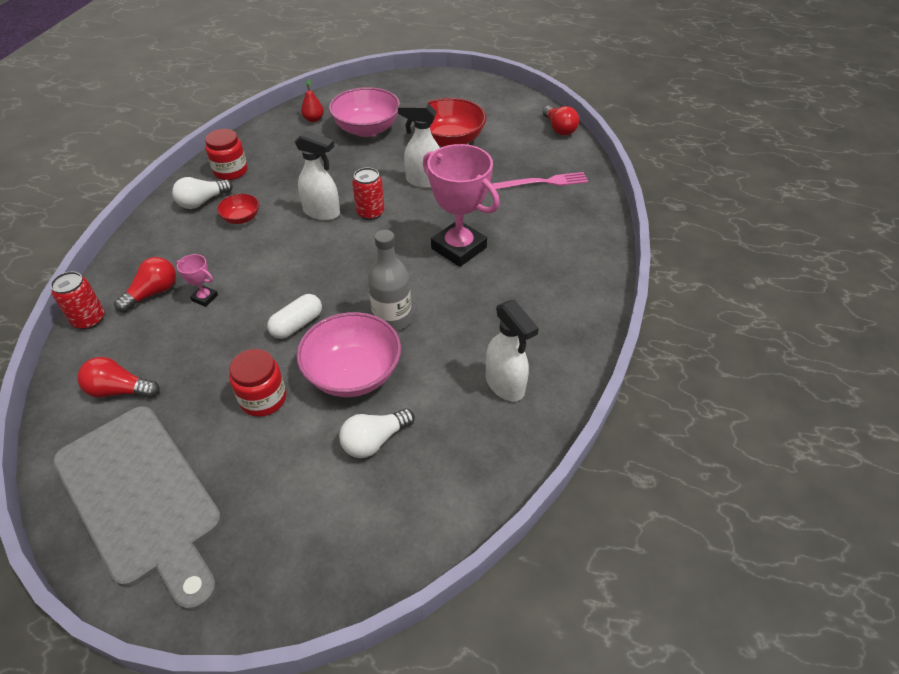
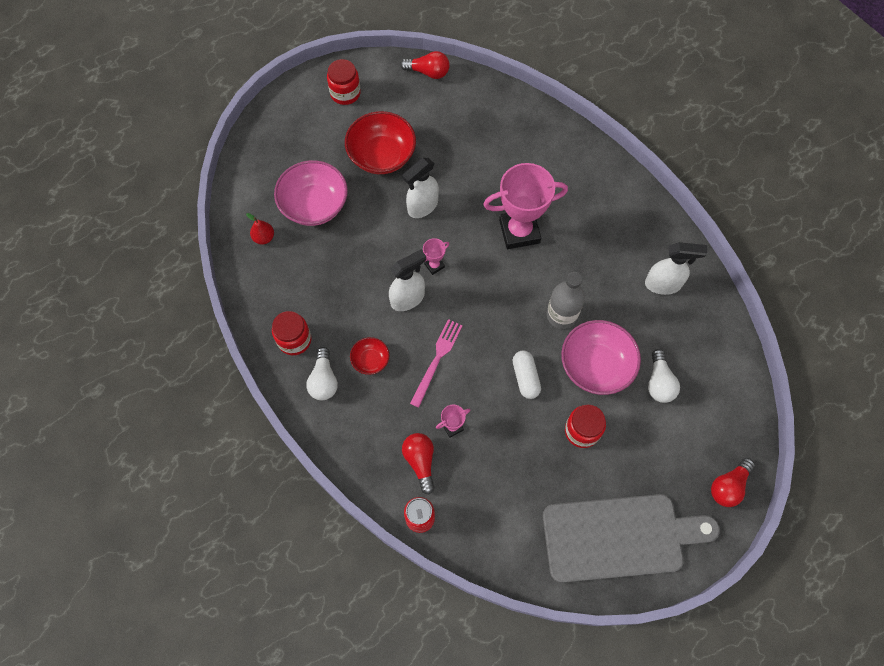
camera: 55 degrees left, 20 degrees up
red light bulb [77,357,160,398] -> red light bulb moved to [711,458,755,507]
red can [352,167,385,220] -> pink trophy [423,238,449,275]
pink fork [492,172,588,189] -> pink fork moved to [410,319,463,408]
none -> red jar [327,59,361,105]

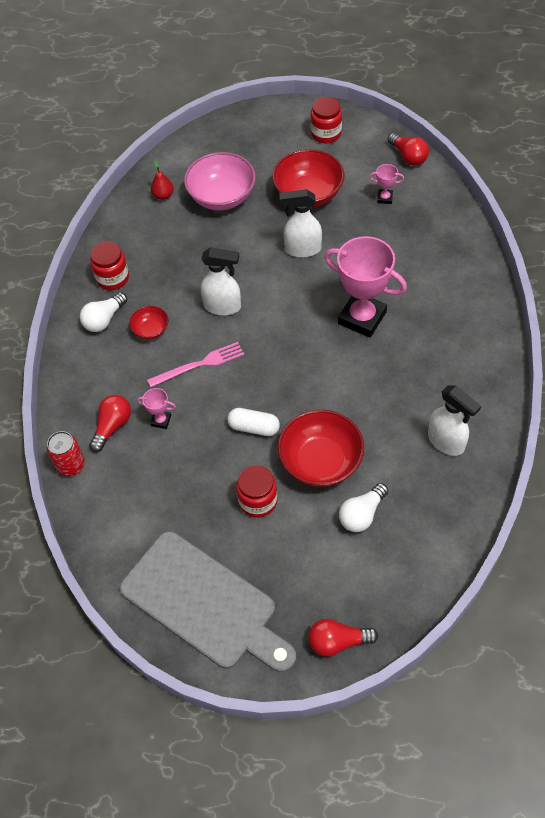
camera: 45 degrees right, 10 degrees down
pink trophy [423,238,449,275] -> pink trophy moved to [369,164,404,204]
white capsule [513,350,541,399] -> white capsule turned 75 degrees clockwise [227,408,280,436]
grey bottle [547,272,585,329] -> none
pink bowl [561,320,641,395] -> red bowl [278,410,364,487]

